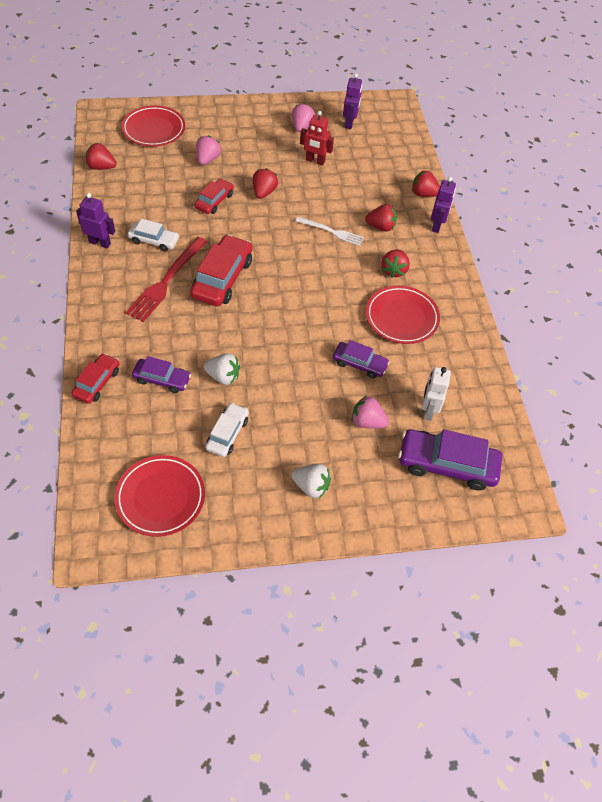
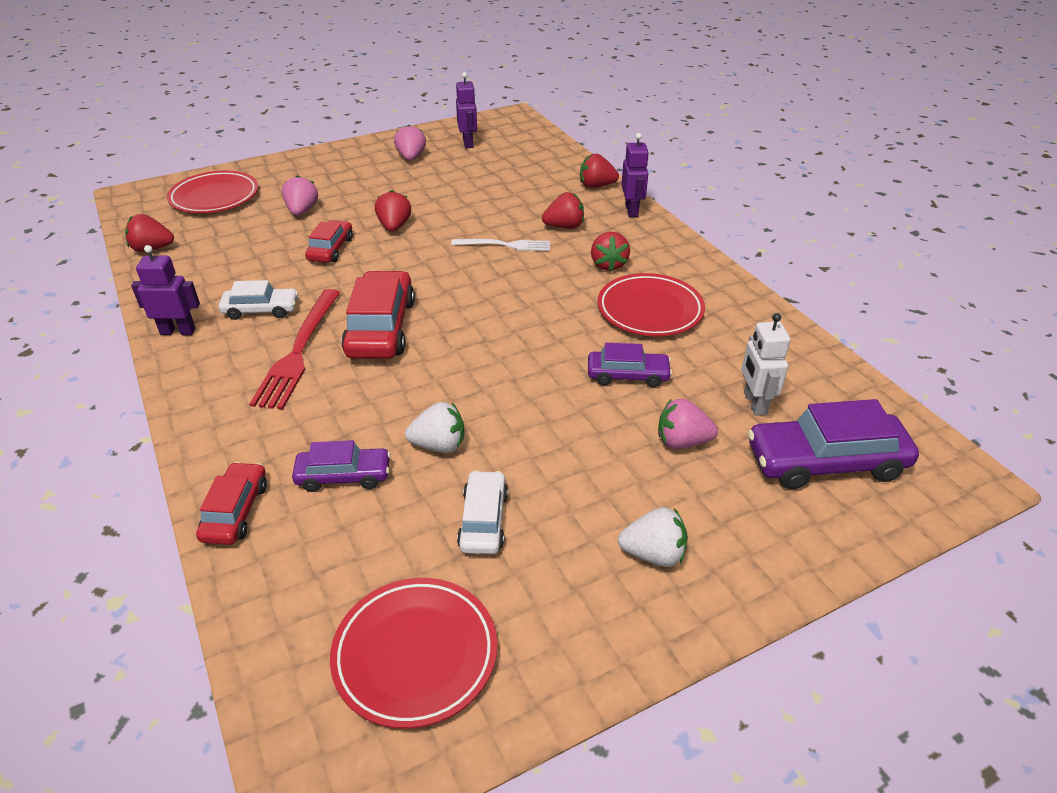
camera: 15 degrees left, 15 degrees down
red robot [300,111,334,165] -> none

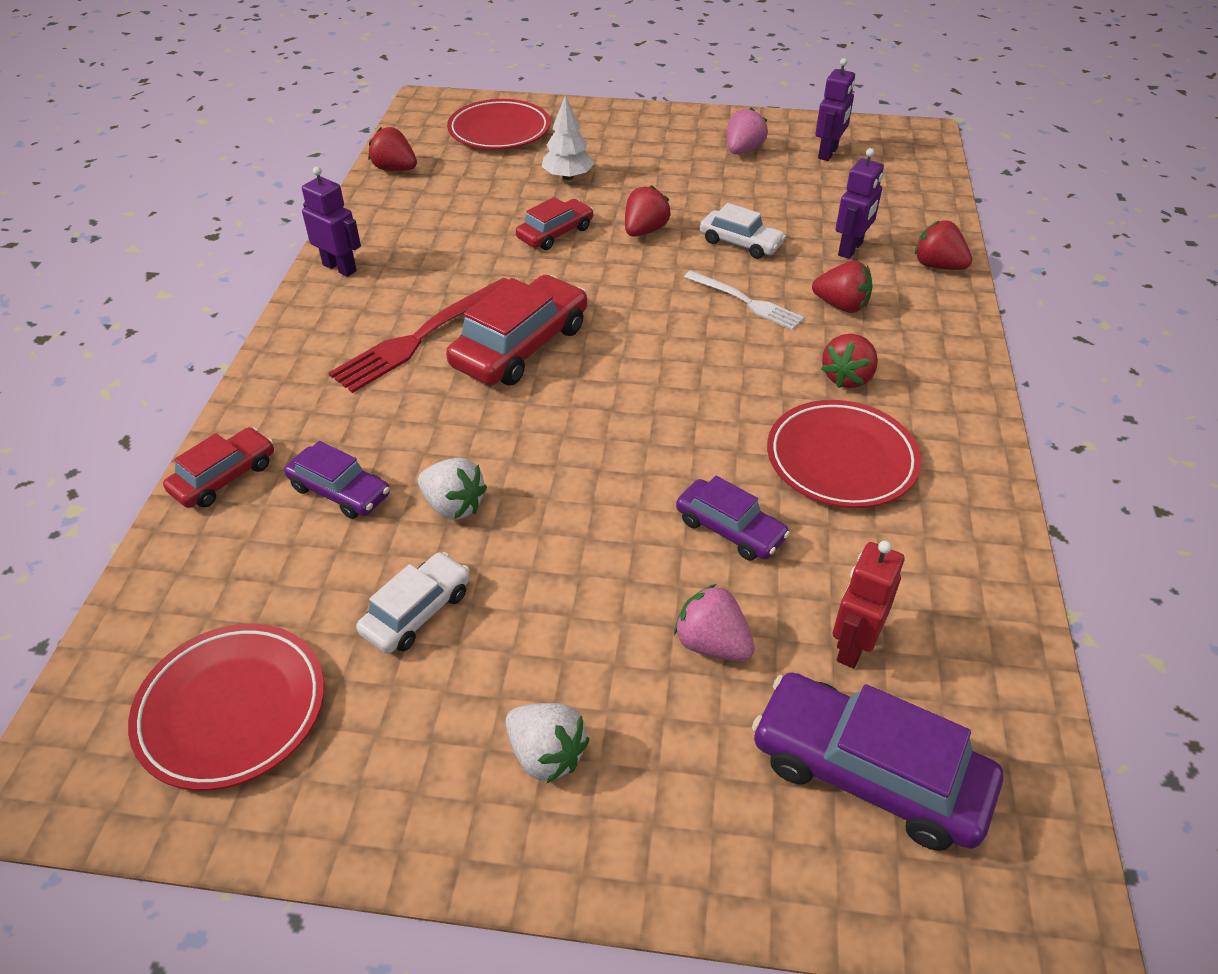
camera: 35 degrees right, 5 degrees up
white car [219,280,298,320] -> white car moved to [700,203,786,259]
pink strawberry [282,175,318,216] -> white tree [542,95,594,180]
purple robot [621,133,649,217] -> purple robot moved to [836,148,884,259]
white robot [741,313,790,416] -> red robot [833,541,904,668]

